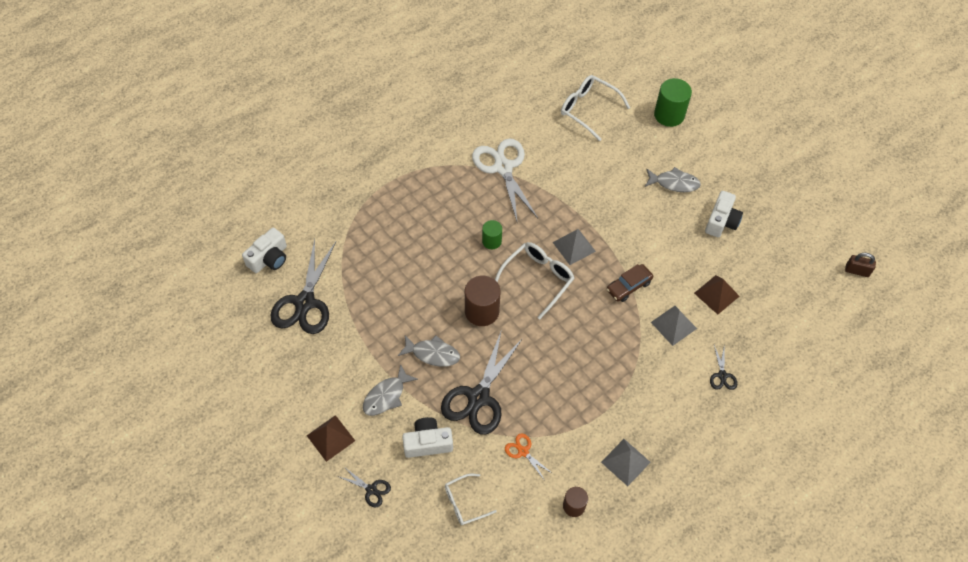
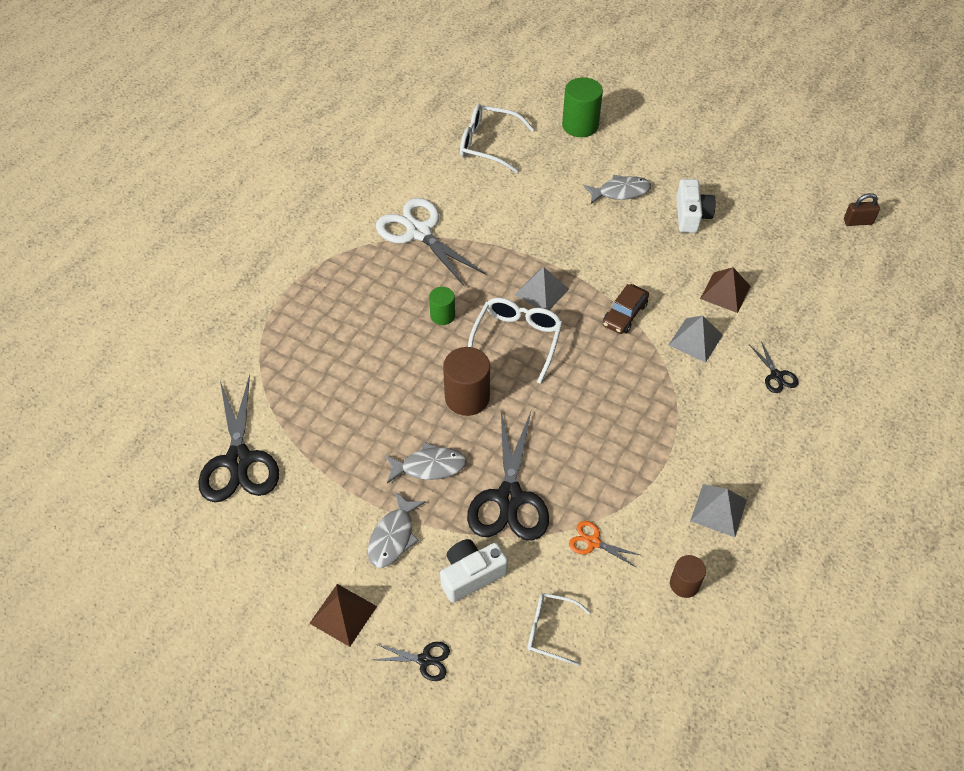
camera: 20 degrees left, 5 degrees down
white camera [242,228,287,273] -> none
white glasses [445,474,497,525] -> white glasses turned 60 degrees clockwise [528,593,591,666]

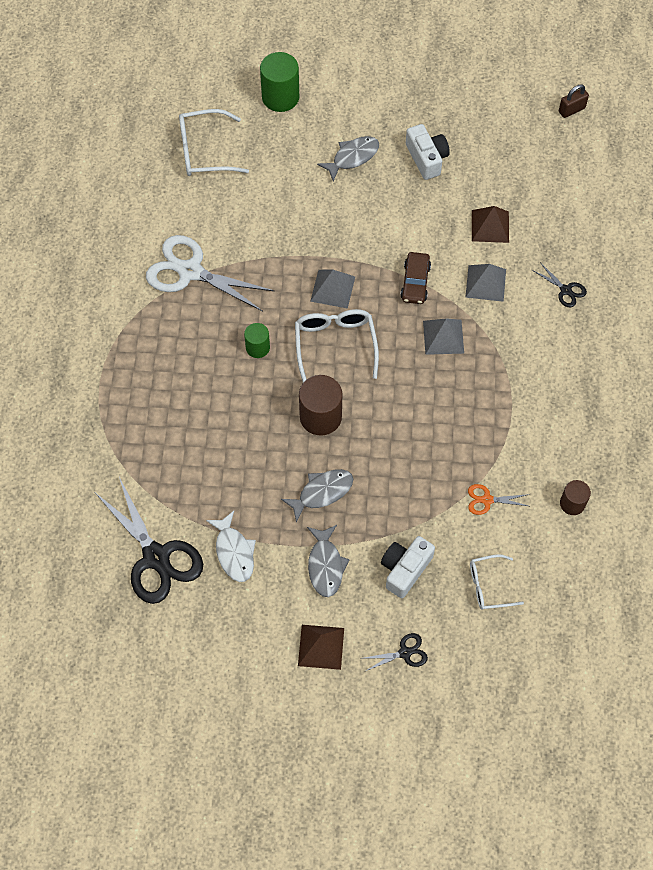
camera: 25 degrees left, 10 degrees up
black scissors [467,412,549,541] -> none
grey pyramid [690,484,747,537] -> grey pyramid moved to [423,318,464,355]
none -> white fish [206,511,256,582]

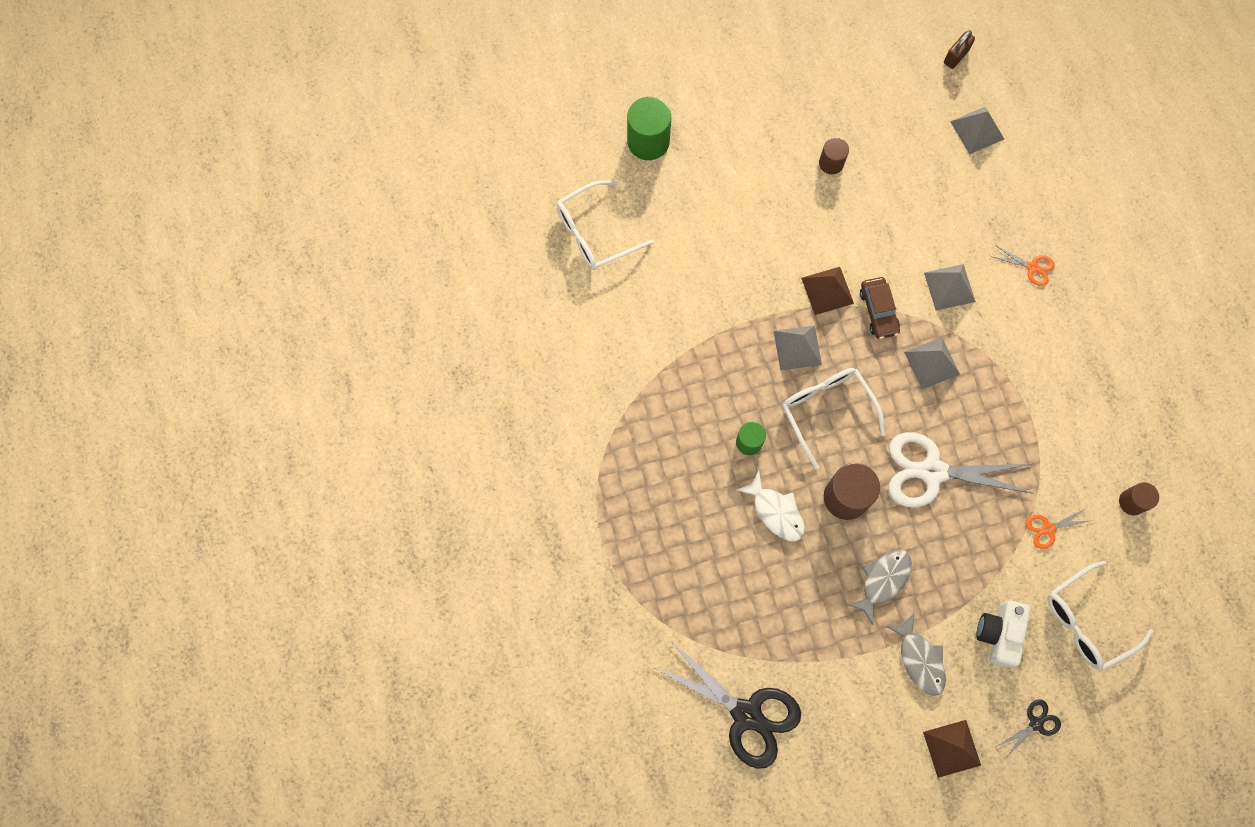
camera: 20 degrees left, 10 degrees up
white scissors [146,235,274,312] -> white scissors moved to [888,432,1033,508]
white fish [206,511,256,582] -> white fish moved to [737,471,805,541]
grey fish [317,136,379,181] -> none
white camera [406,124,450,180] -> brown cylinder [819,138,849,174]
white glasses [470,554,524,610] -> white glasses [1048,561,1153,670], size x1.59
brown pyramid [472,206,509,243] -> brown pyramid moved to [801,267,854,315]
black scissors [532,263,587,307] -> orange scissors [990,245,1055,286]
none -> grey pyramid [950,107,1004,154]

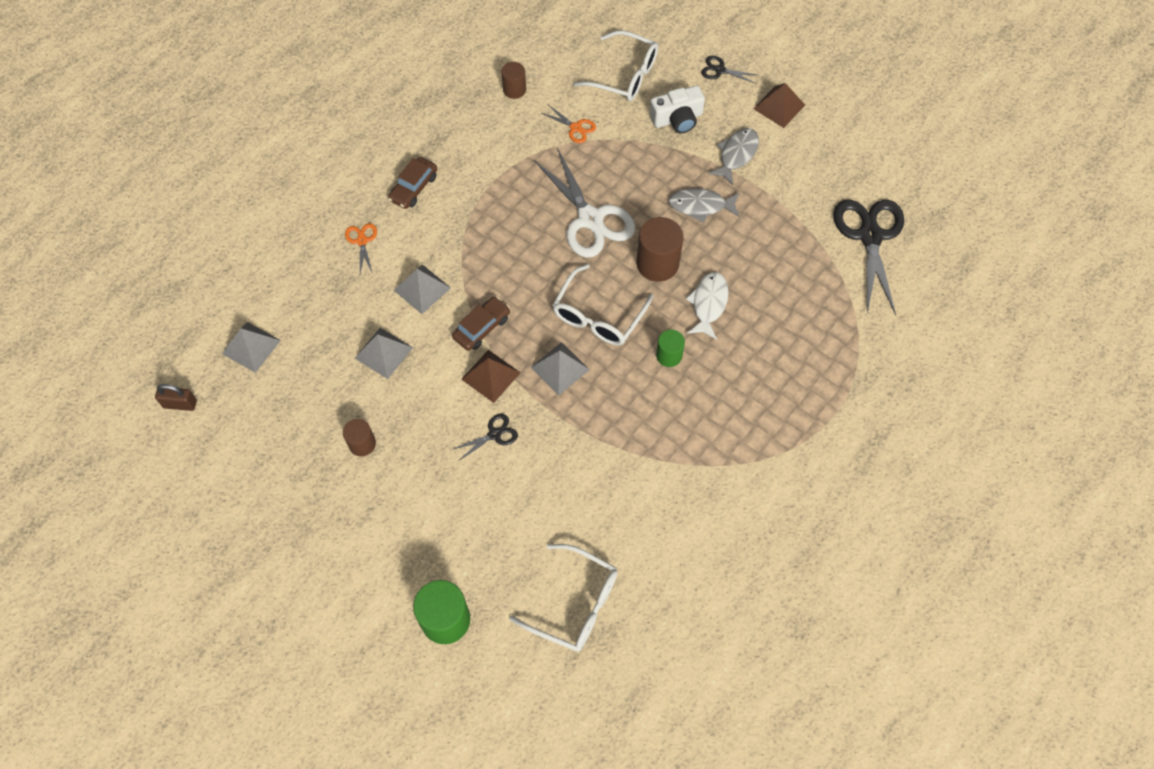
camera: 125 degrees left, 10 degrees down
grey pyramid [904,337,960,389] -> grey pyramid moved to [355,328,413,379]
none -> brown car [388,157,437,209]
none -> black scissors [451,414,518,460]

